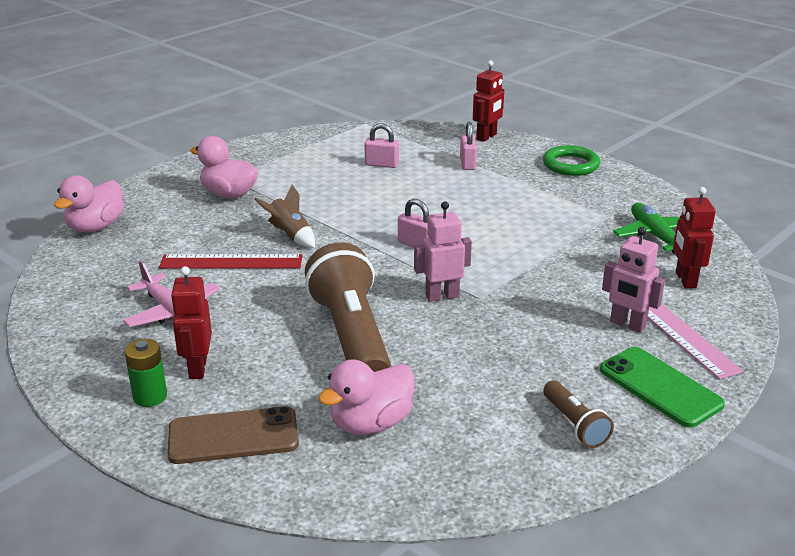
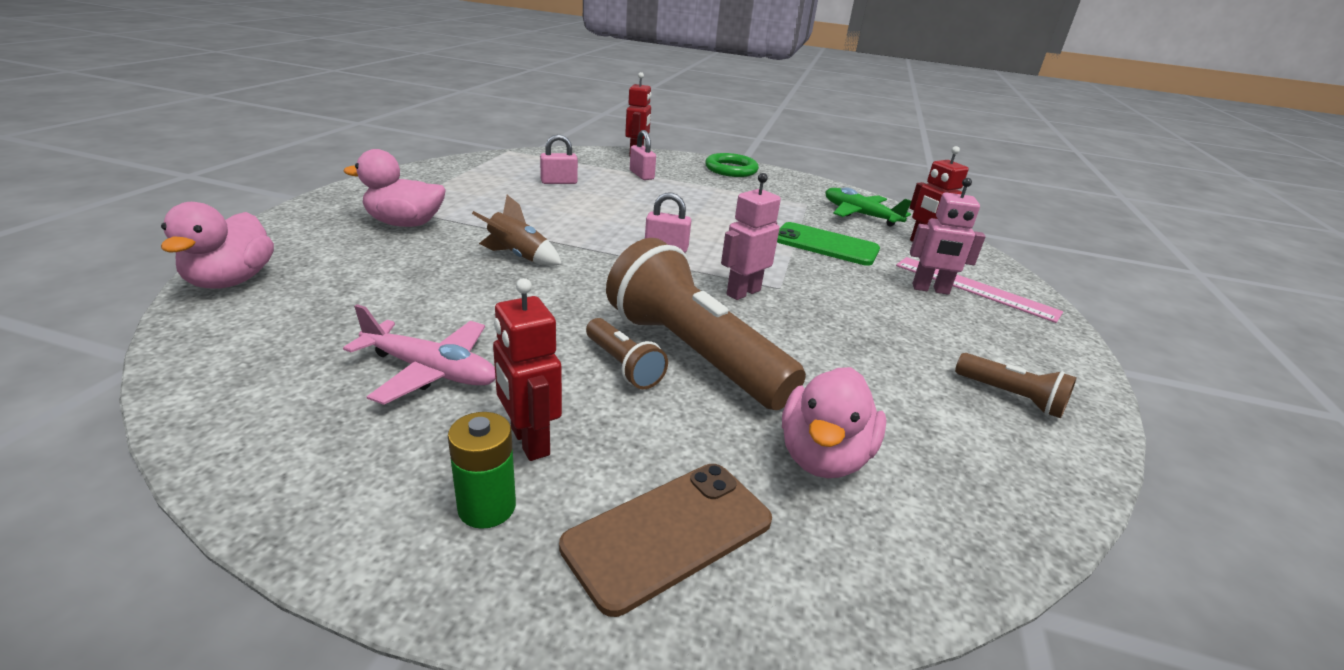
camera: 30 degrees left, 0 degrees up
red ruler [159,254,303,269] -> none
green phone [600,347,725,428] -> green phone moved to [777,222,880,266]
none -> brown flashlight [586,318,668,389]

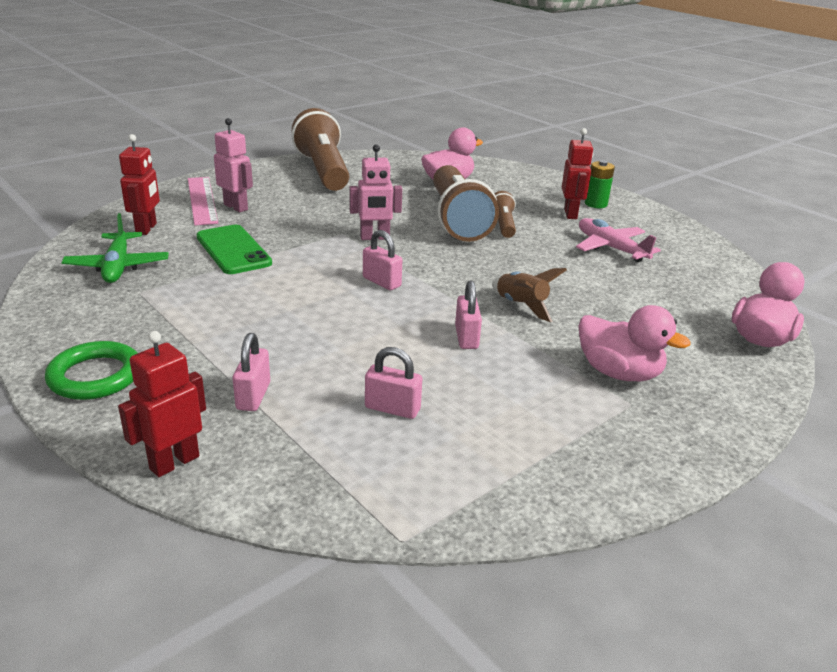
camera: 145 degrees left, 0 degrees up
brown phone [559,464,772,617] -> none
brown flashlight [955,353,1077,418] -> brown flashlight [292,108,349,191], size x2.12
none -> pink padlock [455,280,482,349]

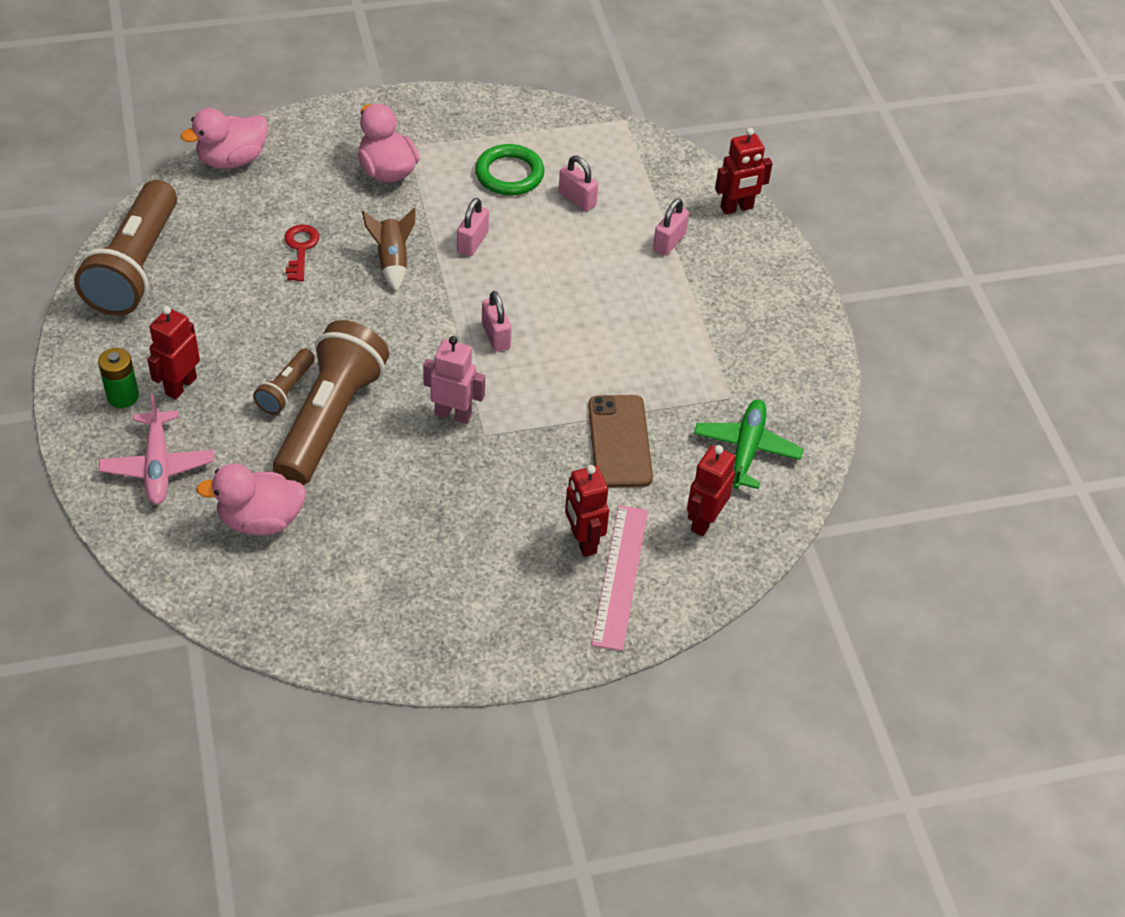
camera: 155 degrees left, 20 degrees up
green ring [45,341,137,400] -> green ring moved to [475,144,544,196]
green phone [197,225,272,274] -> brown phone [588,395,653,488]
pink robot [214,118,253,212] -> red robot [565,465,609,557]
brown flashlight [292,108,349,191] -> brown flashlight moved to [74,180,177,316]
pink plane [576,218,661,262] -> pink plane moved to [99,394,214,505]
none -> red key [284,224,319,282]

